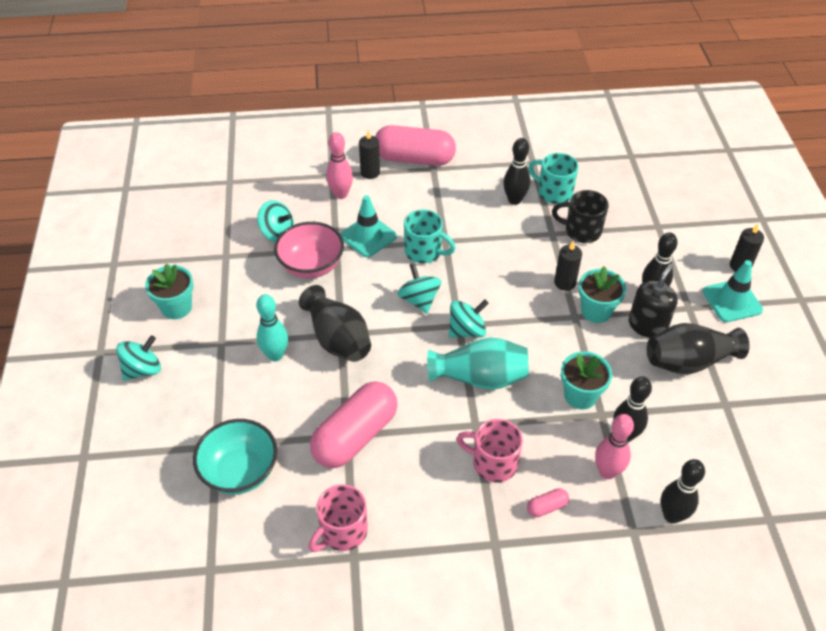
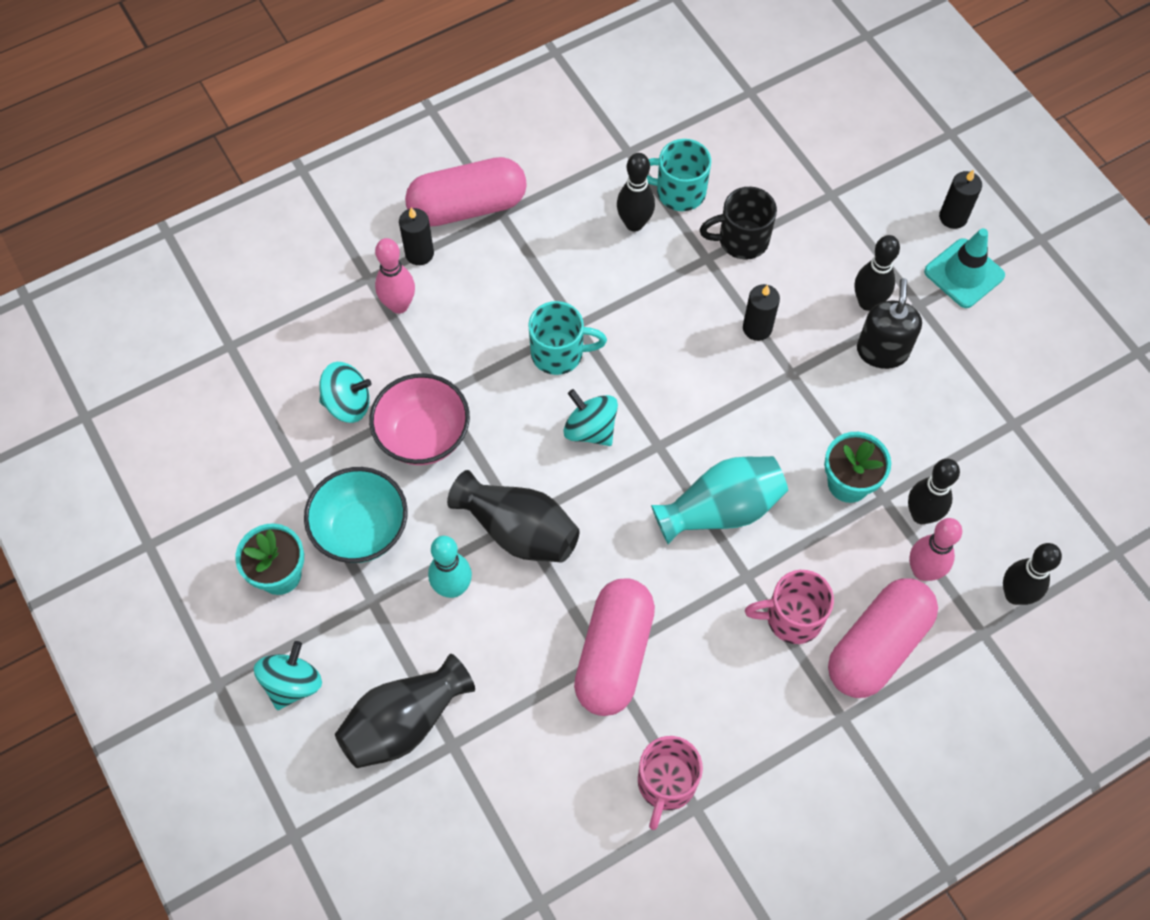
camera: 25 degrees left, 15 degrees up
turquoise bowl [193,419,278,495] -> turquoise bowl moved to [304,467,408,563]
turquoise traffic cone [340,195,397,257] -> none
turquoise spinning top [449,300,489,338] -> none
pink capsule [527,488,569,517] -> pink capsule [828,578,938,698], size x2.49
turquoise flower pot [578,266,626,323] -> none
black vase [647,323,750,374] -> black vase moved to [335,654,475,768]

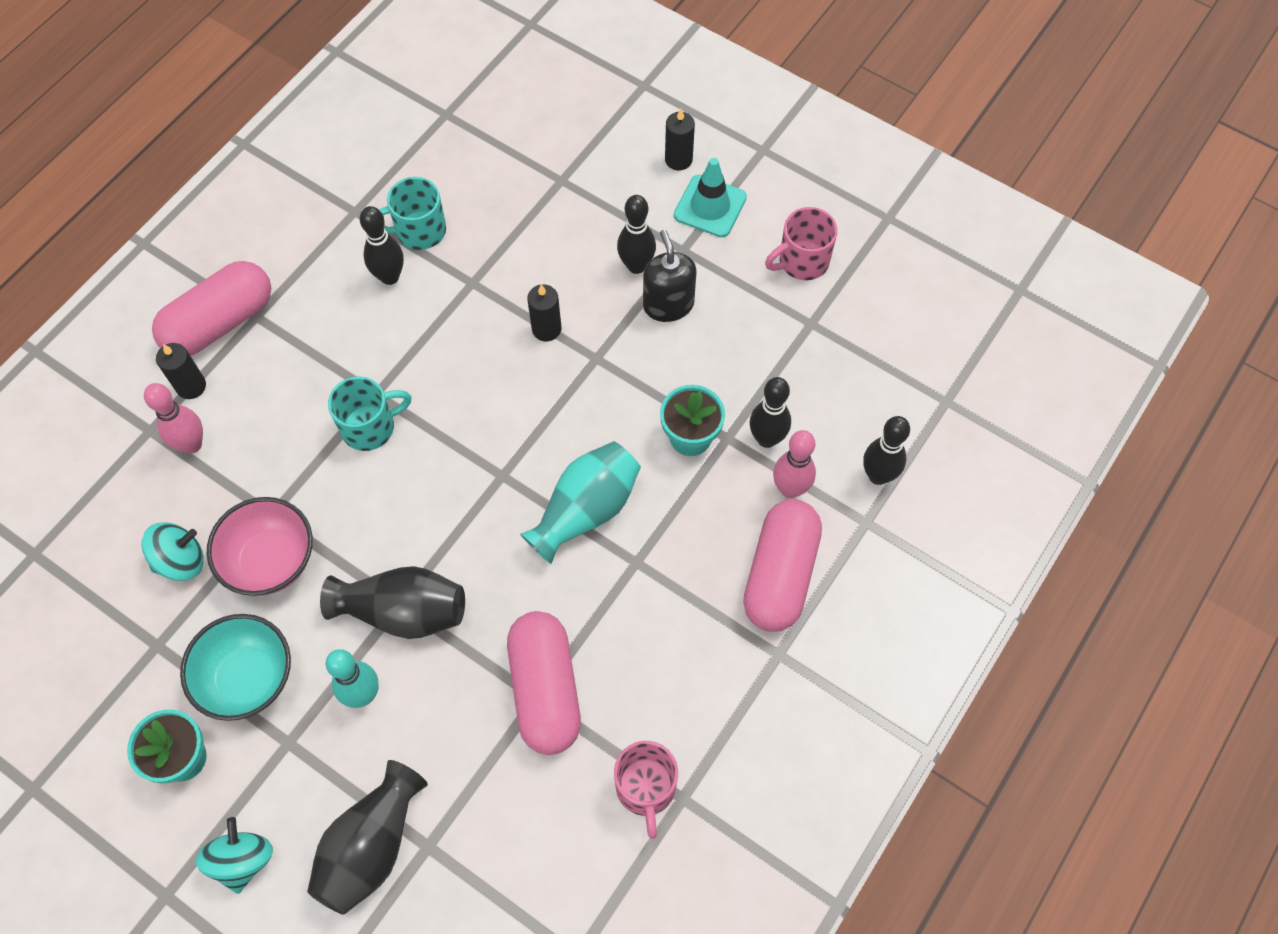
camera: 25 degrees left, 0 degrees up
turquoise spinning top [564,389,618,446] -> none
black mug [700,187,777,260] -> none
pink mug [745,570,834,644] -> pink mug moved to [765,207,838,280]

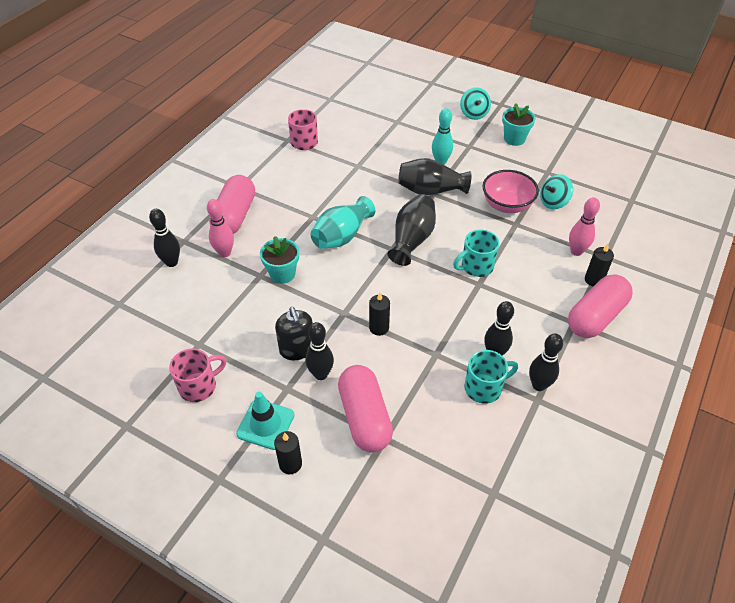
camera: 175 degrees right, 15 degrees down
turquoise bowl [180,614,291,721] -> none
black vase [307,760,428,915] -> black vase moved to [388,194,436,266]
pink capsule [507,611,581,755] -> pink capsule moved to [338,365,393,452]
black bowling pin [750,377,791,448] -> black bowling pin moved to [529,333,563,391]

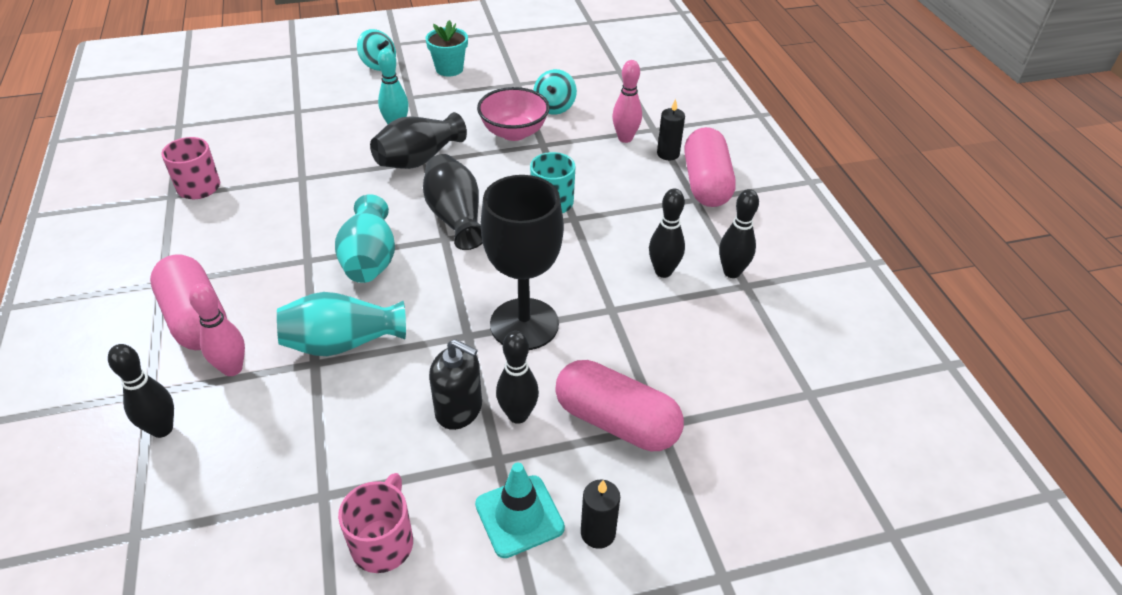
camera: 45 degrees left, 5 degrees down
turquoise flower pot [260,236,299,284] -> turquoise vase [277,292,406,356]
black candle [369,293,390,336] -> black goblet [481,175,564,350]
turquoise mug [464,350,518,404] -> none

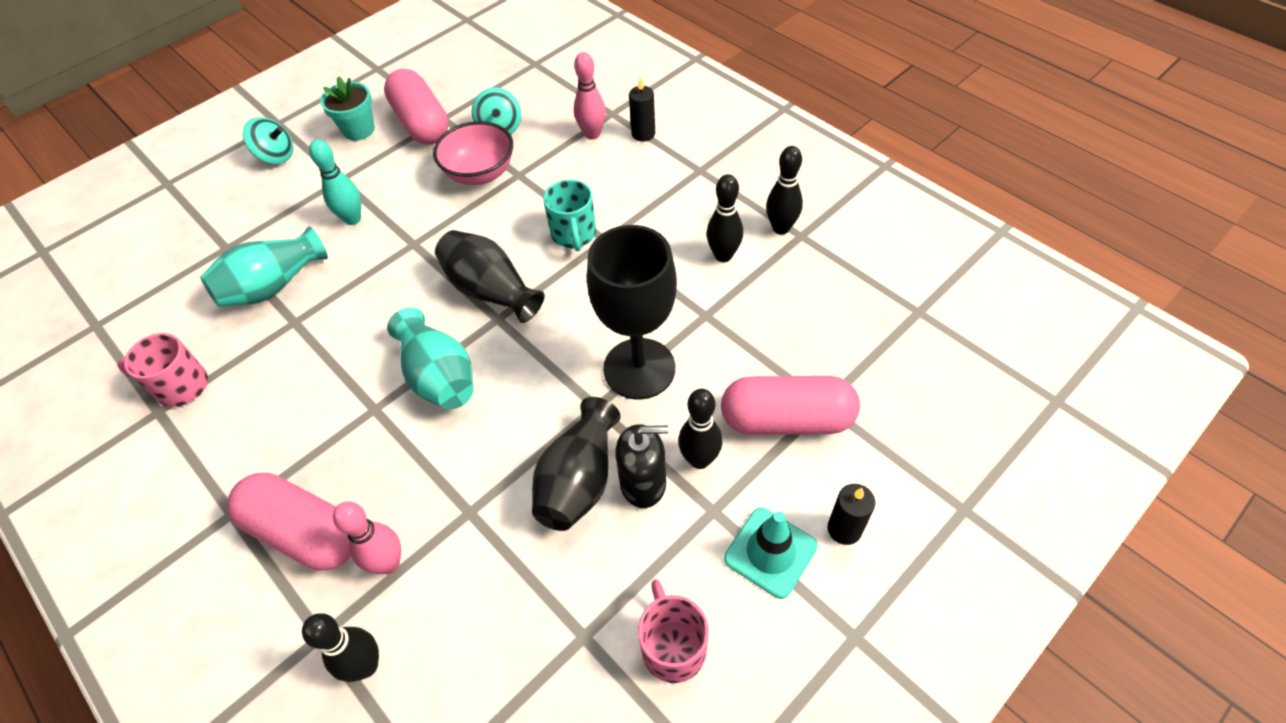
camera: 25 degrees left, 10 degrees up
turquoise vase [277,292,406,356] -> turquoise vase moved to [200,227,328,307]
black vase [370,112,467,169] -> black vase moved to [532,397,621,531]
pink capsule [684,127,736,207] -> pink capsule moved to [384,69,449,145]

